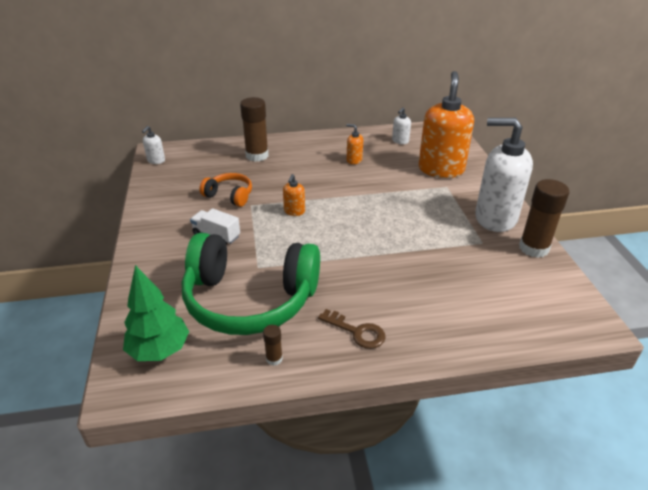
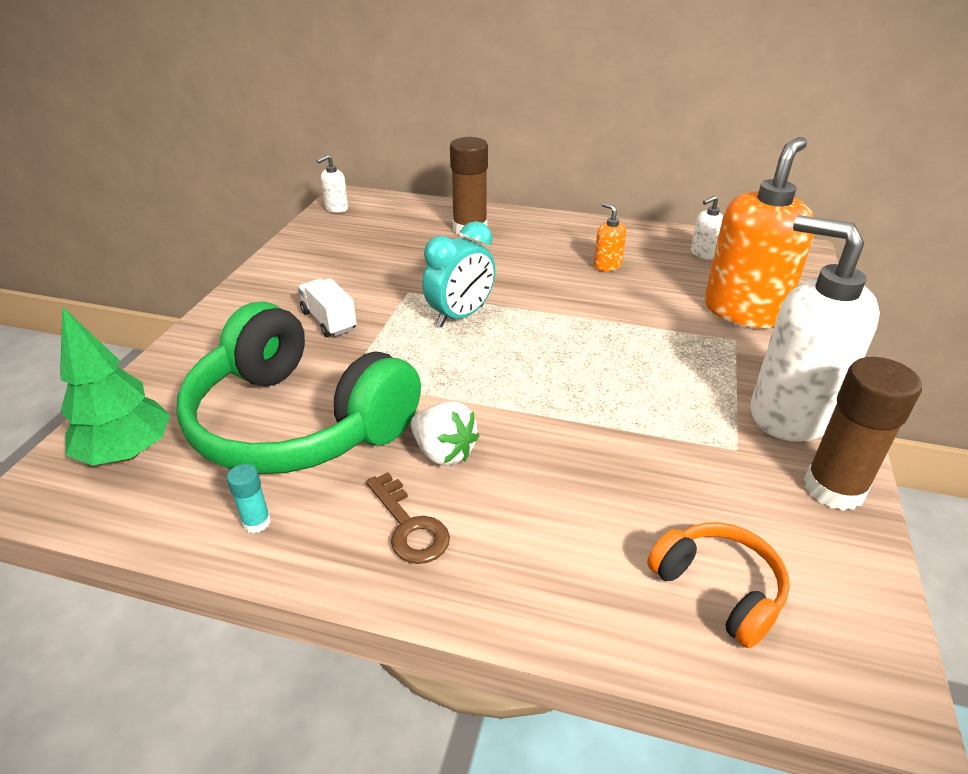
camera: 25 degrees right, 0 degrees up
orange headphones [199,173,252,207] -> orange headphones moved to [647,522,790,648]
brown glue stick [263,325,283,366] -> turquoise glue stick [227,464,271,533]
orange soap dispenser [283,174,305,216] -> turquoise clock [422,221,495,327]
none -> white strawberry [411,401,479,466]

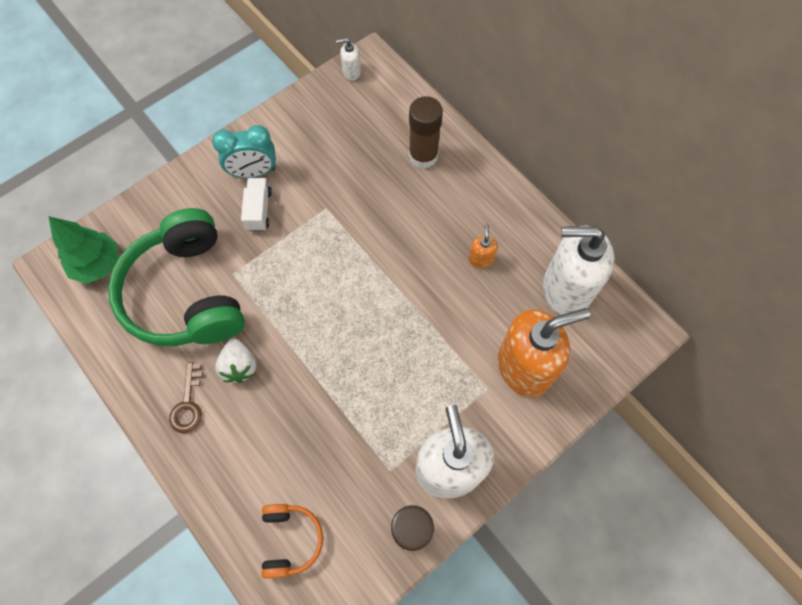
camera: 35 degrees right, 30 degrees up
turquoise glue stick [227,464,271,533] -> none
turquoise clock [422,221,495,327] -> turquoise clock moved to [212,125,276,178]
white soap dispenser [691,196,723,260] -> white soap dispenser [543,226,615,315], size x2.39

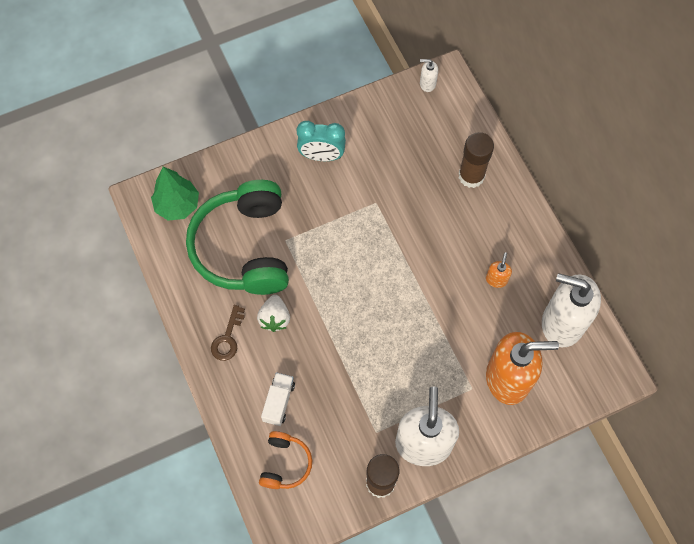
camera: 15 degrees right, 0 degrees up
white truck [241,178,272,231] -> white truck moved to [261,372,295,426]

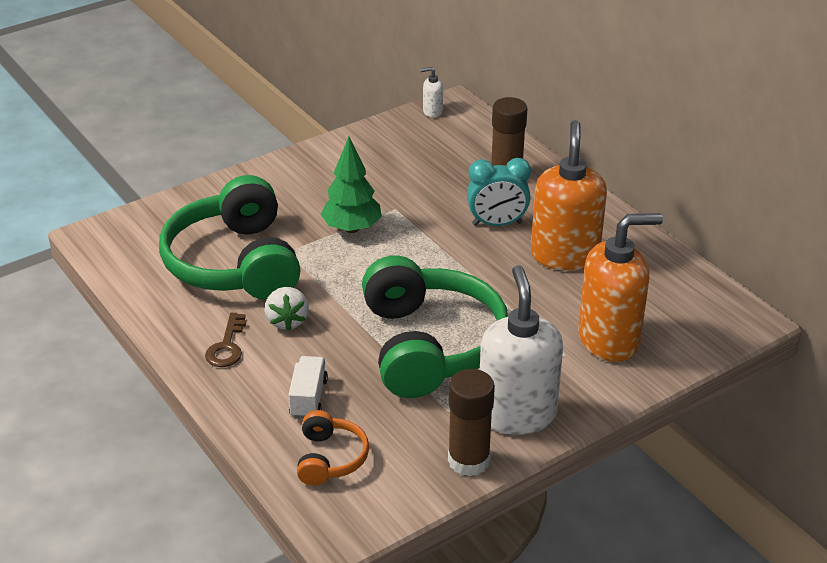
camera: 10 degrees left, 30 degrees down
green tree [151,167,199,221] -> green tree moved to [320,137,382,233]
turquoise clock [297,121,346,161] -> turquoise clock moved to [467,158,531,226]
orange soap dispenser [486,252,512,288] -> orange soap dispenser [531,120,607,271], size x2.39
white soap dispenser [542,273,601,347] -> none
none -> green headphones [362,255,508,398]

